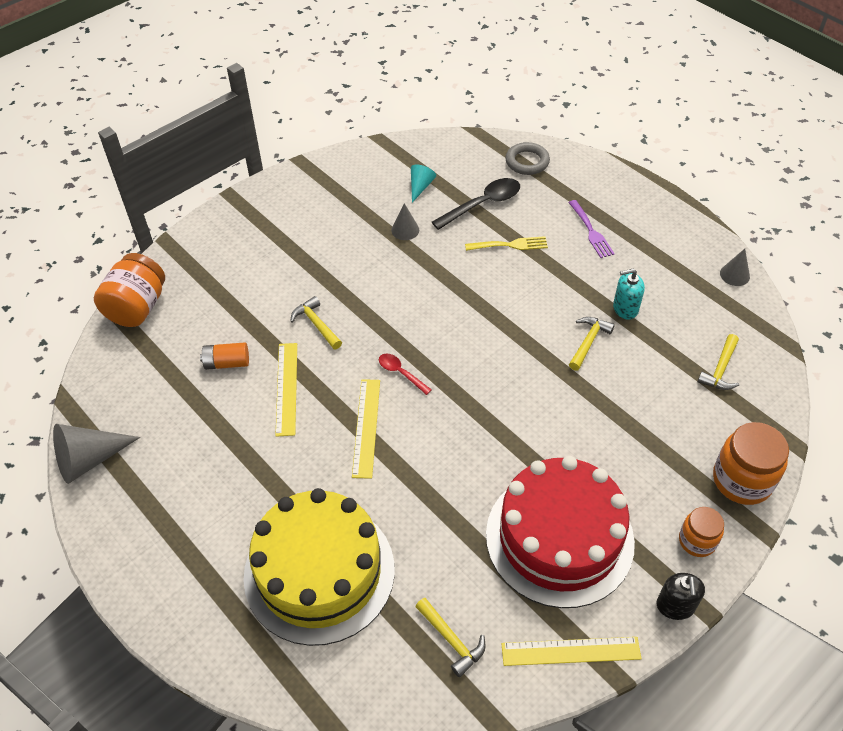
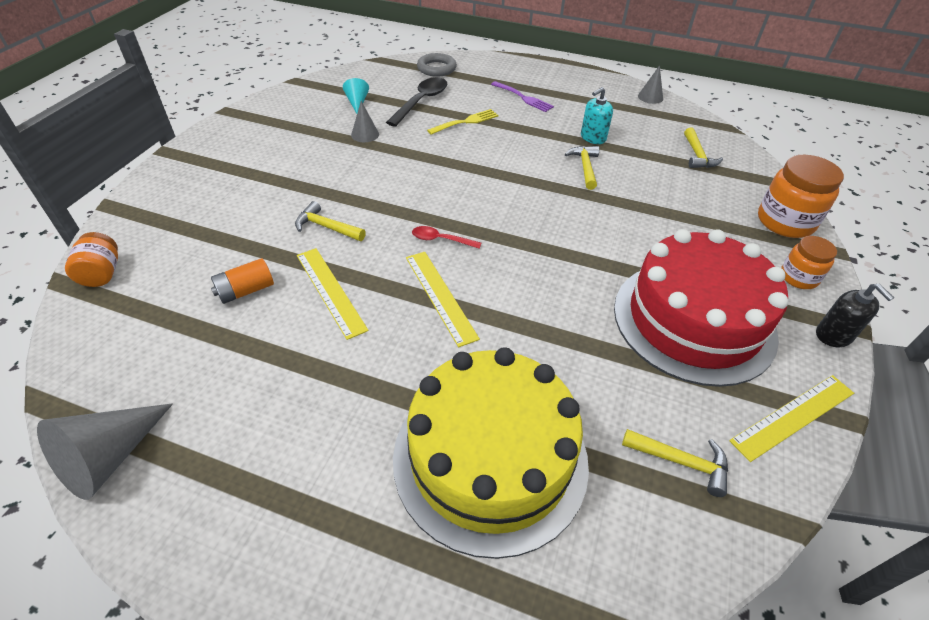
camera: 30 degrees left, 5 degrees down
orange jar [94,253,165,327] -> orange jar [65,232,118,287], size x0.60

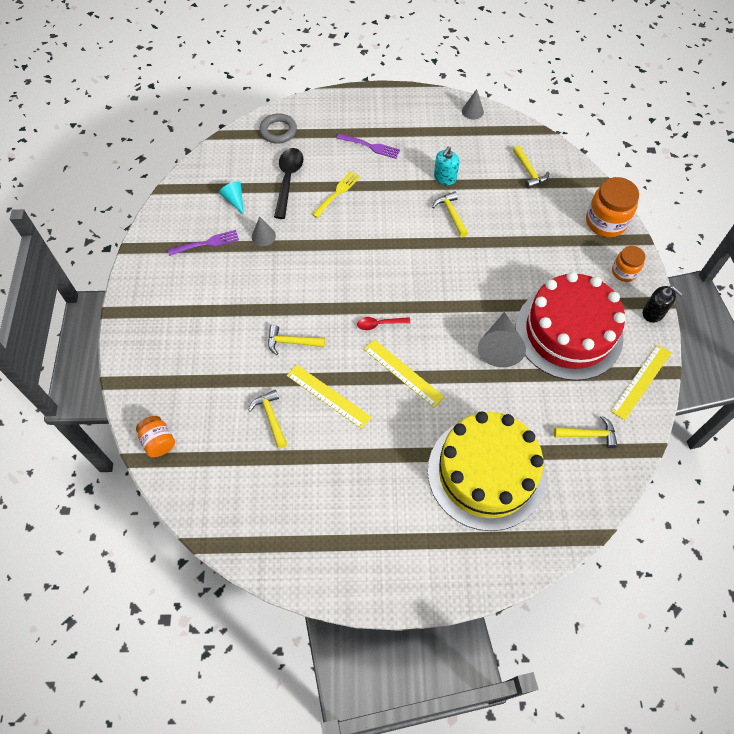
camera: 20 degrees left, 15 degrees up
grey cone [37,403,173,500] -> grey cone moved to [478,312,526,367]
orange battery [211,258,274,304] -> yellow hammer [248,390,287,448]
none -> purple fork [168,230,239,256]

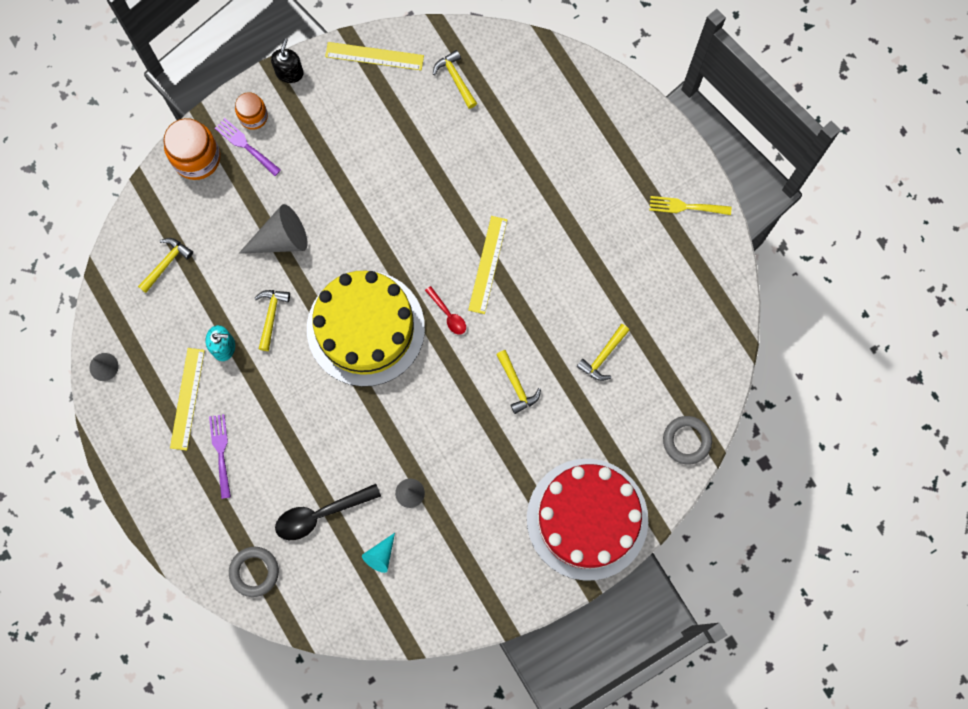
camera: 120 degrees left, 15 degrees up
orange jar [136,416,175,457] -> grey ring [663,416,712,464]
purple fork [168,230,239,256] -> purple fork moved to [215,118,281,176]
yellow ruler [287,364,371,429] -> yellow ruler moved to [170,348,205,451]
yellow fork [312,171,360,218] -> yellow fork moved to [649,196,731,215]
yellow cake [428,411,546,531] -> yellow cake moved to [307,271,425,387]
yellow hammer [432,191,468,237] -> yellow hammer turned 150 degrees clockwise [254,290,290,351]
grey cone [478,312,526,367] -> grey cone moved to [239,204,308,254]
red cake [516,272,626,381] -> red cake moved to [527,459,648,581]

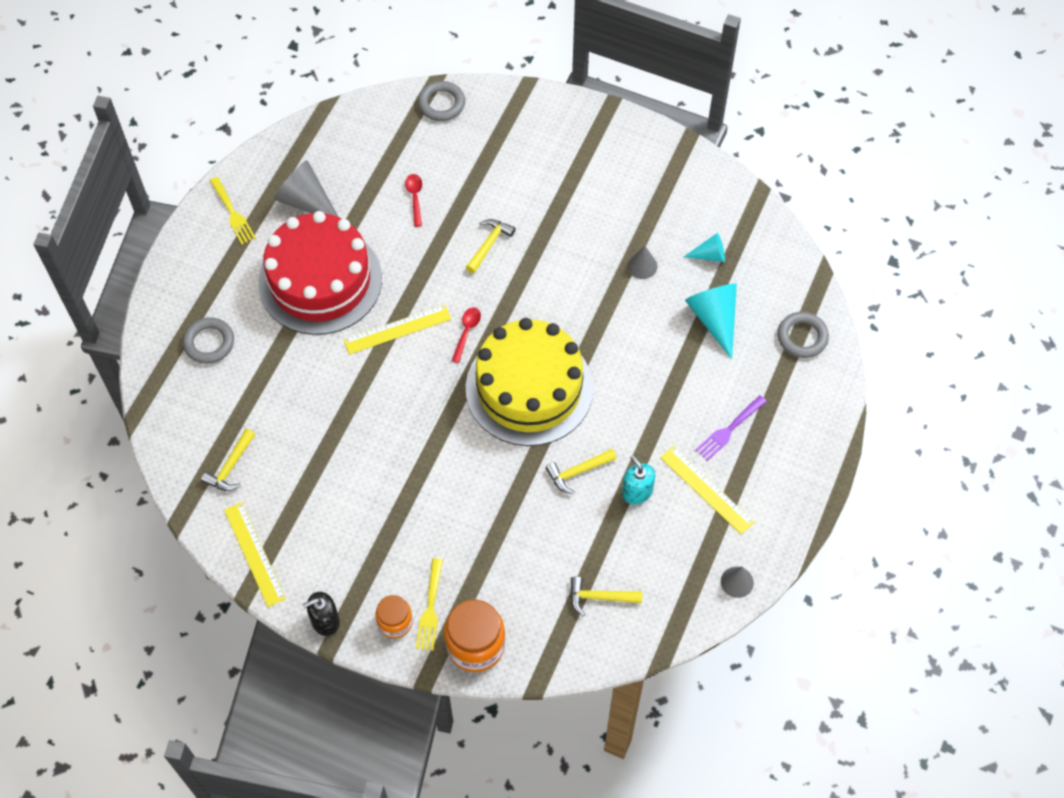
camera: 125 degrees left, 15 degrees down
yellow ruler [170,348,205,451] -> yellow ruler turned 75 degrees clockwise [660,446,754,534]
purple fork [215,118,281,176] -> yellow fork [416,558,443,651]
grey cone [239,204,308,254] -> grey cone moved to [273,160,338,217]
black spoon [275,484,381,540] -> turquoise cone [685,283,737,359]
red cake [527,459,648,581] -> red cake moved to [258,211,382,335]
yellow hammer [577,324,630,381] -> red spoon [405,174,422,227]
none -> grey ring [183,317,234,364]

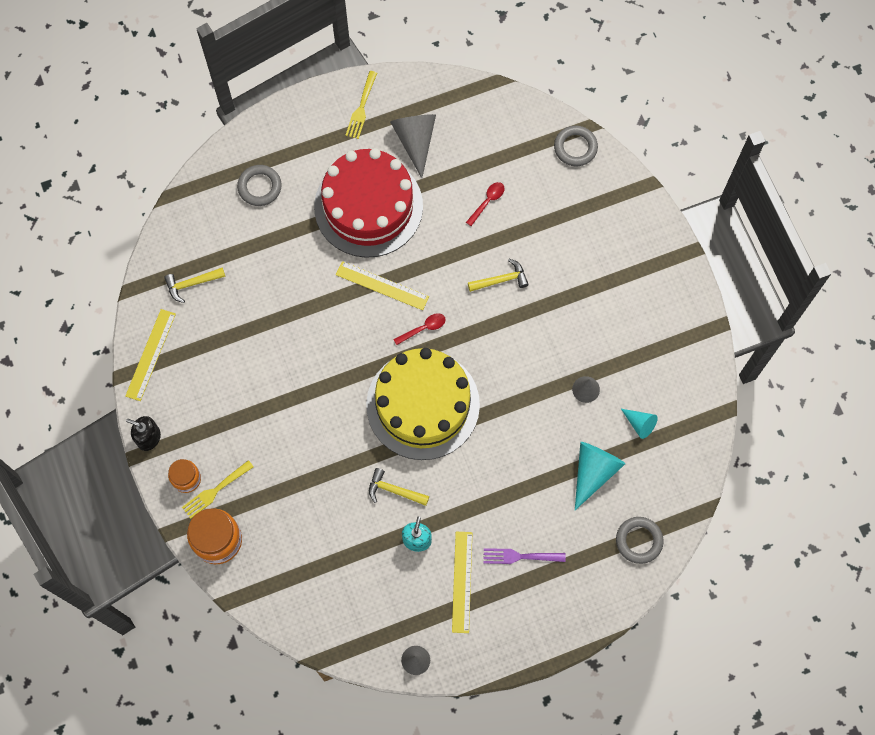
camera: 45 degrees right, 10 degrees up
yellow hammer [570,577,642,616] -> none

